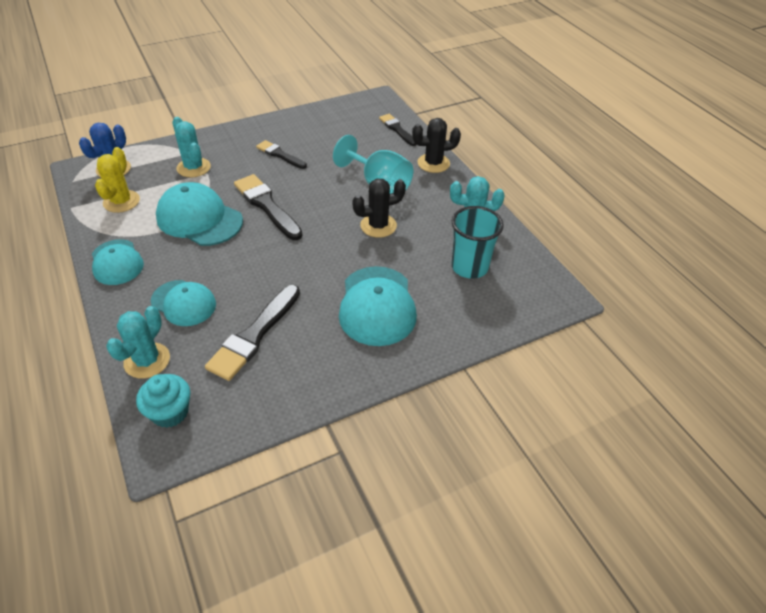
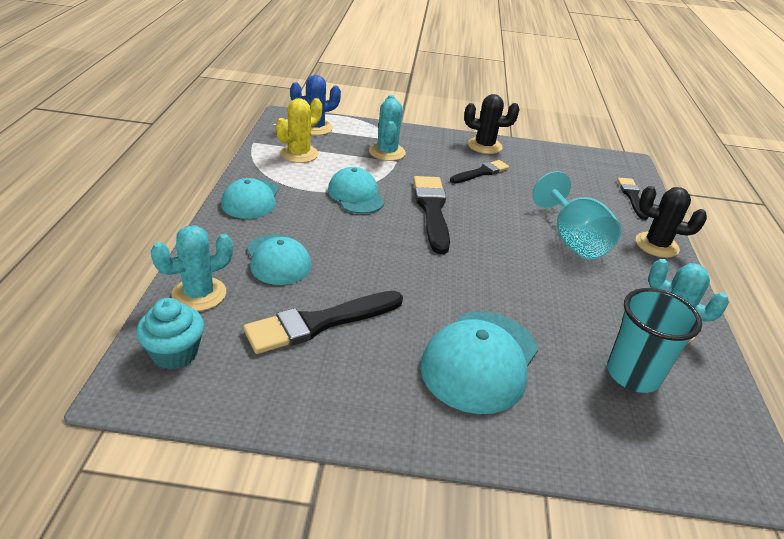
camera: 30 degrees right, 10 degrees down
turquoise cap [156,182,243,246] -> turquoise cap [328,167,385,214], size x0.66
black brush [256,140,307,169] -> black brush turned 75 degrees clockwise [450,160,509,183]
black cactus [352,179,406,238] -> black cactus moved to [464,94,519,154]

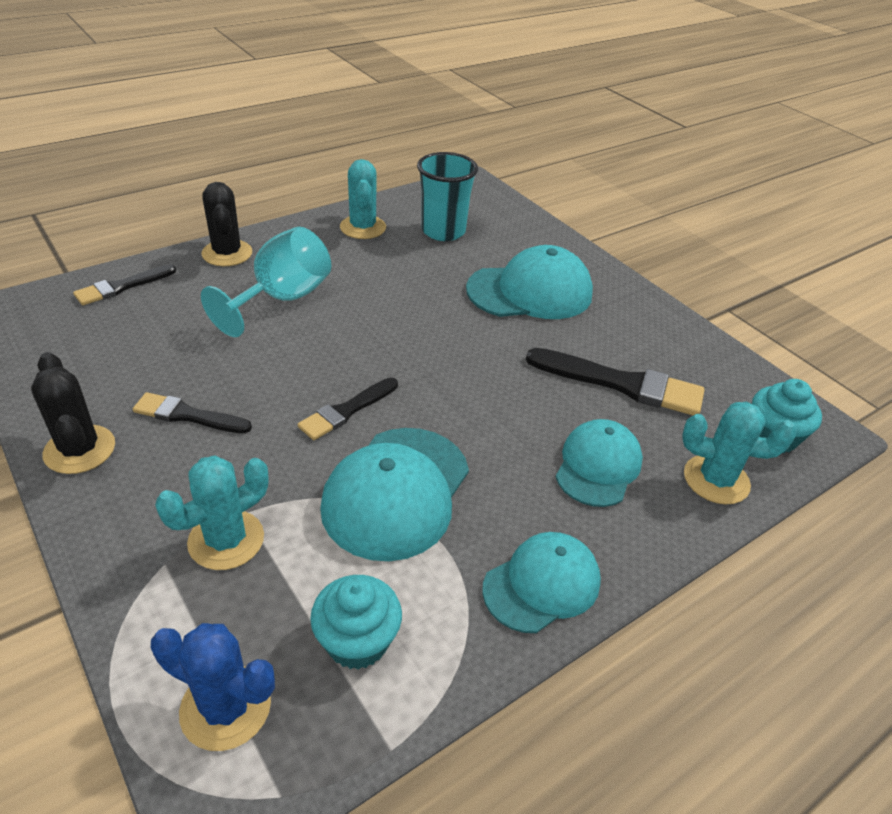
camera: 130 degrees left, 5 degrees up
yellow cactus [276,98,322,163] -> turquoise cupcake [310,575,402,670]
turquoise cap [328,167,385,214] -> turquoise cap [320,428,469,561], size x1.52
black brush [413,176,450,254] -> black brush [298,377,398,440], size x0.61

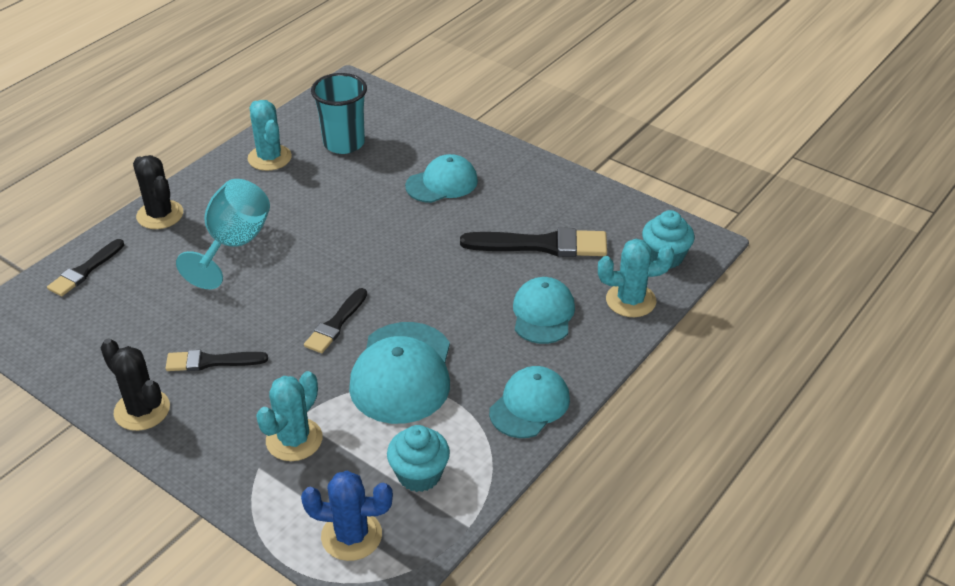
camera: 15 degrees left, 0 degrees up
turquoise cap [466,245,593,319] -> turquoise cap [405,154,478,203], size x0.66

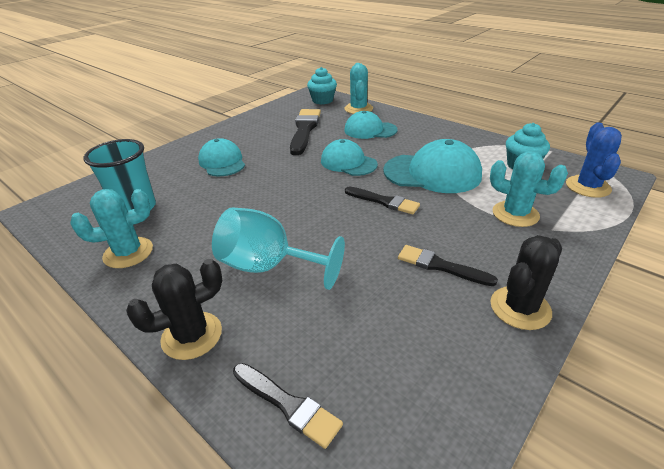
camera: 85 degrees left, 5 degrees down
black brush [165,350,268,371] -> black brush turned 120 degrees clockwise [398,245,498,286]
turquoise cap [489,366,570,438] -> turquoise cap moved to [321,139,378,176]

